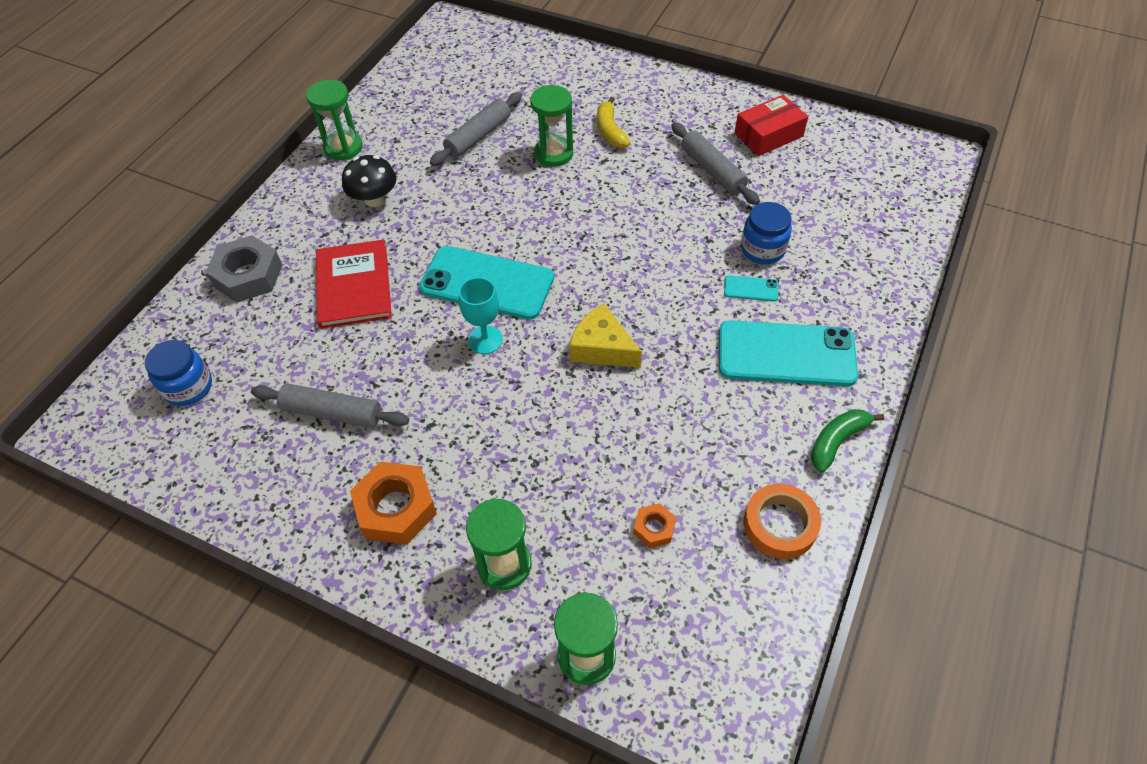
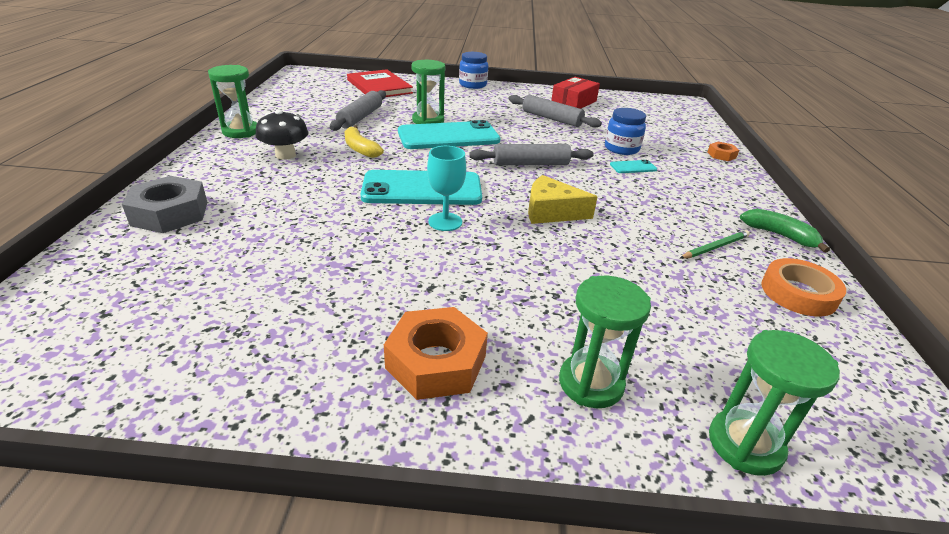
camera: 25 degrees left, 20 degrees down
blue jar [145,340,212,406] -> blue jar moved to [459,52,488,89]
grey rolling pin [251,384,409,428] -> grey rolling pin moved to [469,144,594,165]
red book [316,240,392,329] -> red book moved to [347,69,413,97]
yellow banana [597,97,630,148] -> yellow banana moved to [344,125,384,158]
orange nut [633,503,676,548] -> orange nut moved to [707,142,739,161]
turquoise phone [719,320,858,386] -> turquoise phone moved to [398,120,501,149]
green banana [811,409,884,472] -> green banana turned 105 degrees clockwise [740,209,830,253]
none -> green pencil [680,230,750,259]

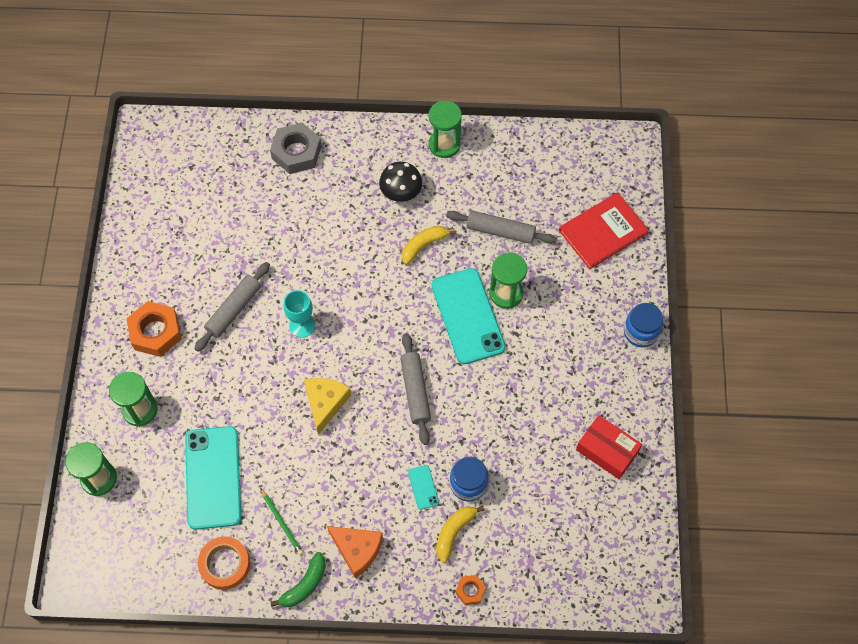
camera: 90 degrees right, 30 degrees up
turquoise phone [361,170,482,205] -> turquoise phone moved to [185,426,241,530]
grey rolling pin [508,95,602,128] -> grey rolling pin moved to [194,262,270,352]
none -> orange cheese [327,526,383,578]
none -> yellow banana [436,506,484,563]

